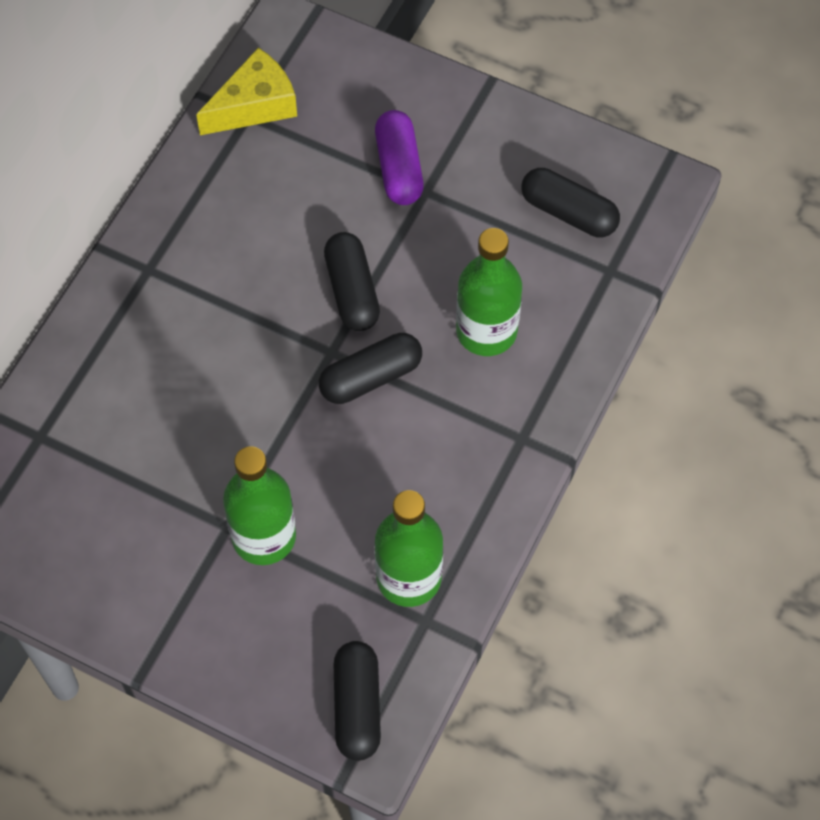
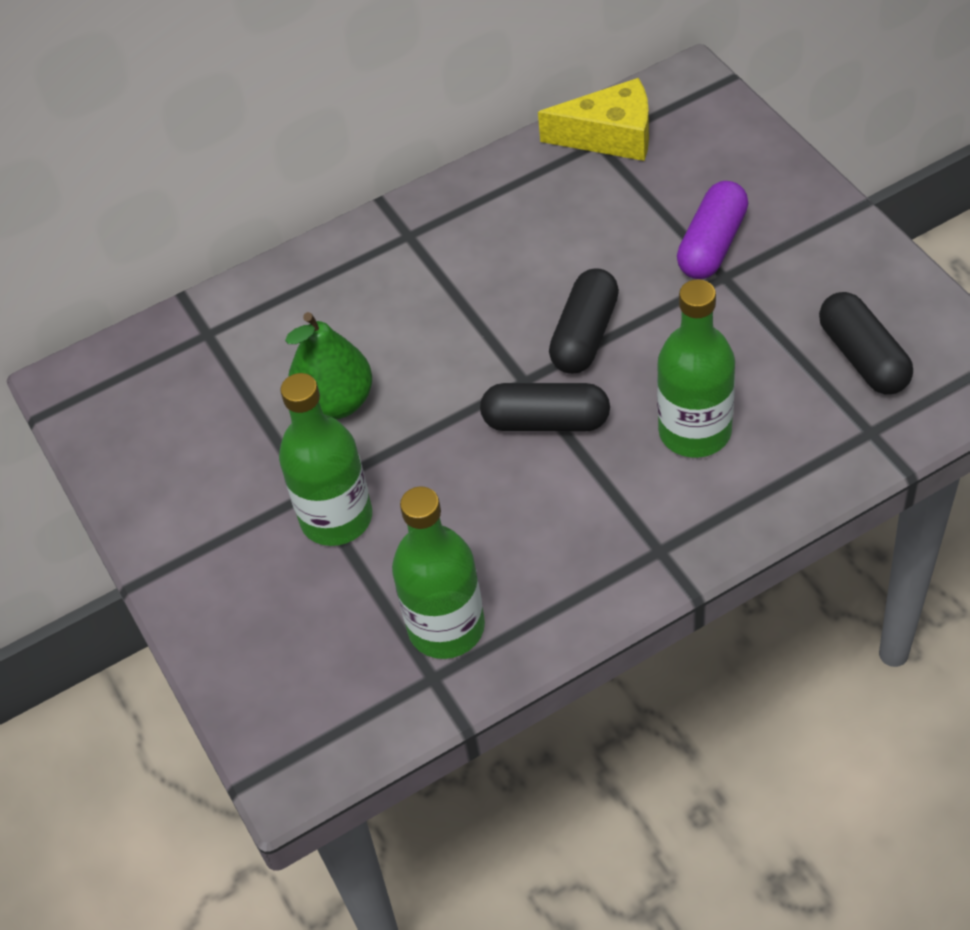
camera: 40 degrees right, 10 degrees down
black capsule [334,641,381,761] -> none
none -> green pear [285,312,372,419]

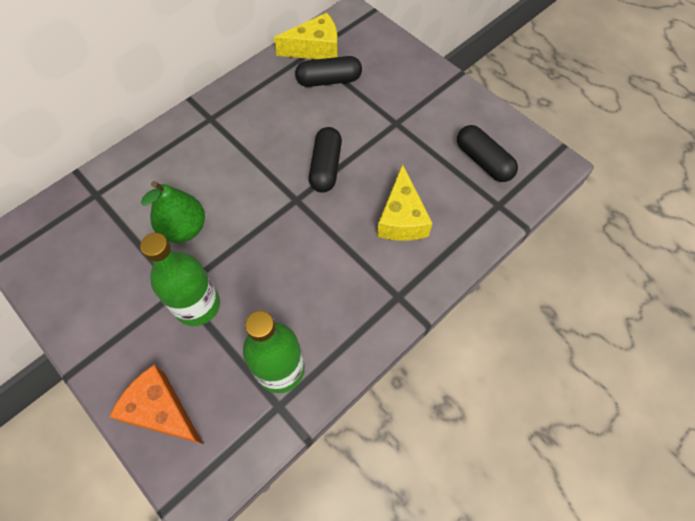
camera: 20 degrees left, 10 degrees up
black capsule [480,383,610,431] -> black capsule moved to [295,56,362,87]
green bottle [657,279,735,458] -> yellow cheese [377,164,432,241]
purple capsule [677,181,748,279] -> none
none -> orange cheese [109,365,203,444]

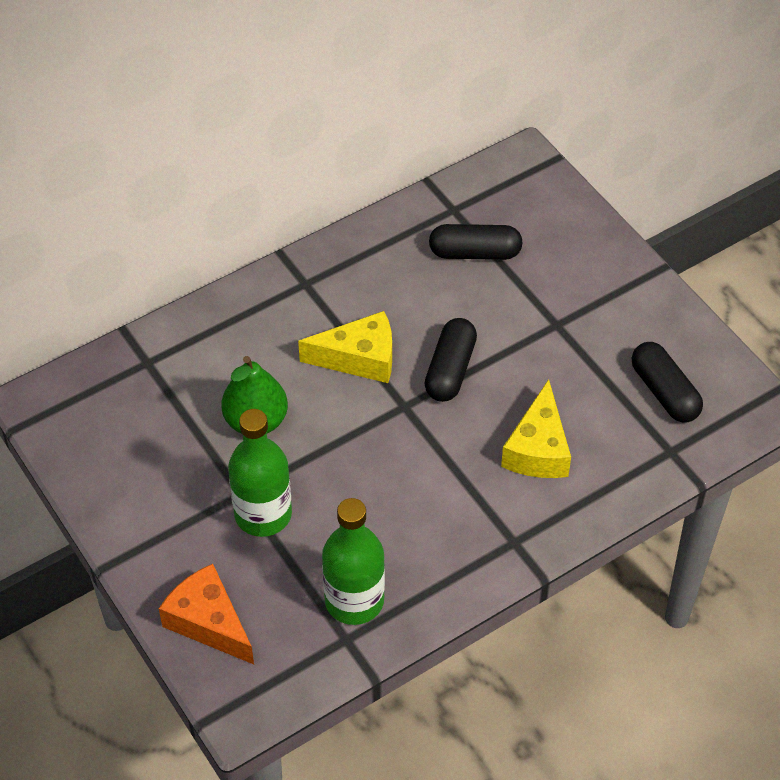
camera: 10 degrees right, 10 degrees down
yellow cheese [274,13,338,59] -> yellow cheese moved to [298,311,392,383]

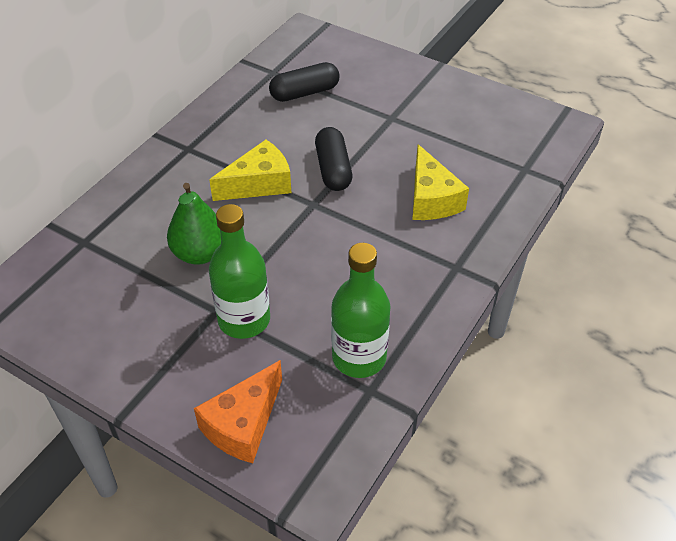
camera: 25 degrees left, 5 degrees down
orange cheese [159,564,254,664] -> orange cheese turned 75 degrees counterclockwise [194,360,282,463]
black capsule [632,342,703,422] -> none

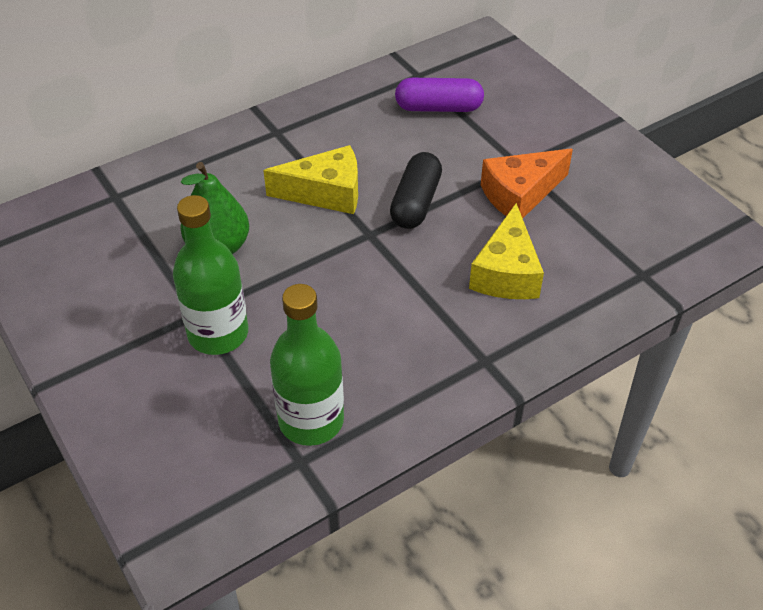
camera: 25 degrees right, 0 degrees up
orange cheese [194,360,282,463] -> orange cheese moved to [481,149,573,218]
black capsule [269,62,340,102] -> purple capsule [395,78,484,112]

